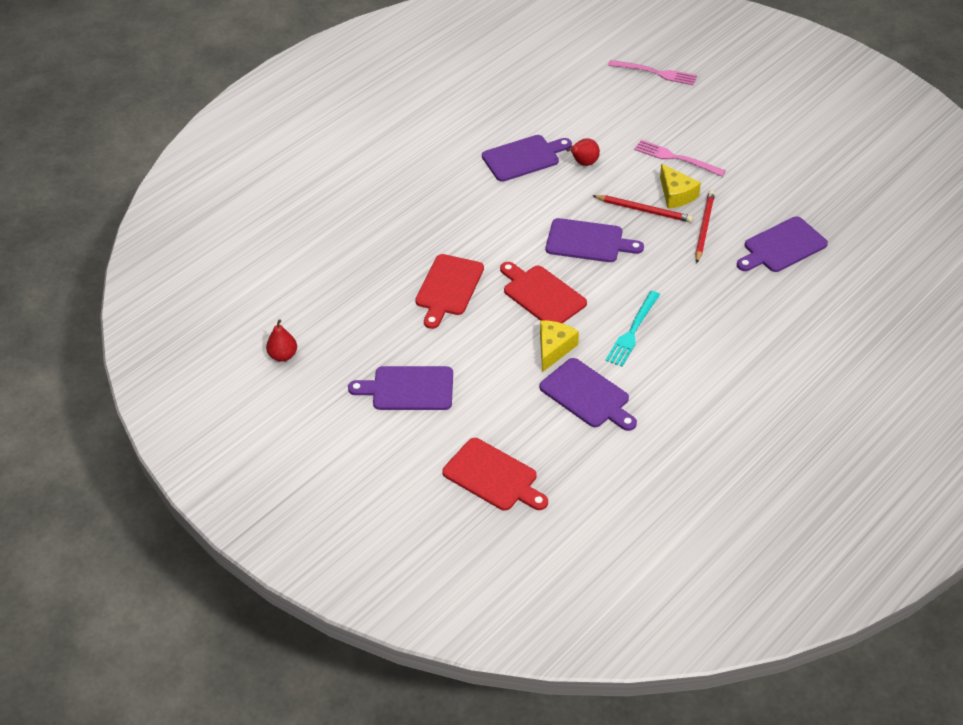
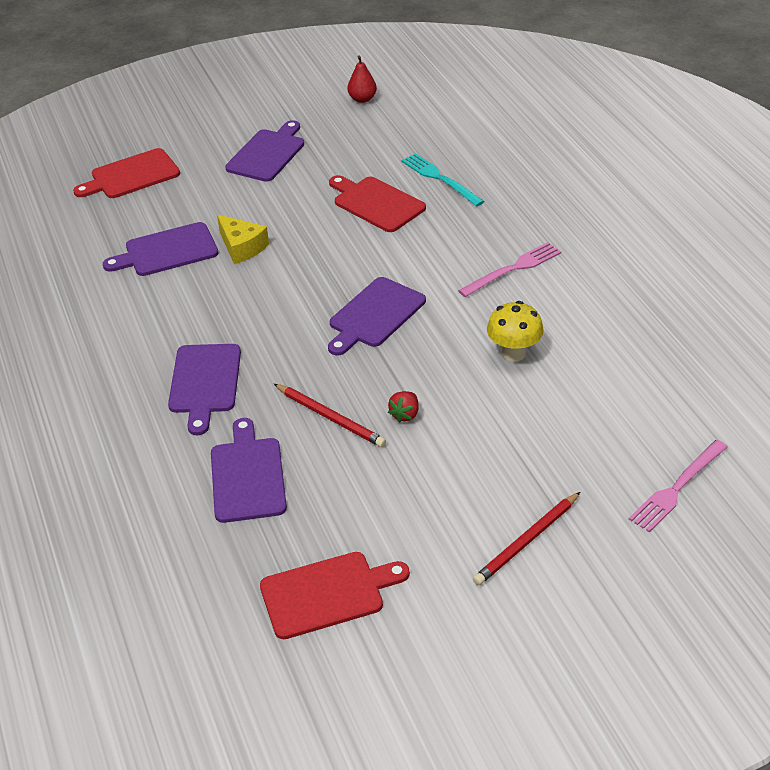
camera: 115 degrees right, 5 degrees down
purple cutting board [482,135,572,182] -> purple cutting board moved to [168,344,241,435]
red cutting board [500,262,587,323] -> red cutting board moved to [260,552,410,639]
red pear [567,138,600,166] -> yellow mushroom [487,301,544,362]
red pencil [593,195,693,223] -> red pencil moved to [473,492,580,585]
turquoise fork [606,291,660,366] -> turquoise fork moved to [401,153,485,206]
pink fork [634,140,726,177] -> pink fork moved to [458,242,561,297]
yellow cheese [660,164,701,209] -> red strawberry [388,391,419,423]

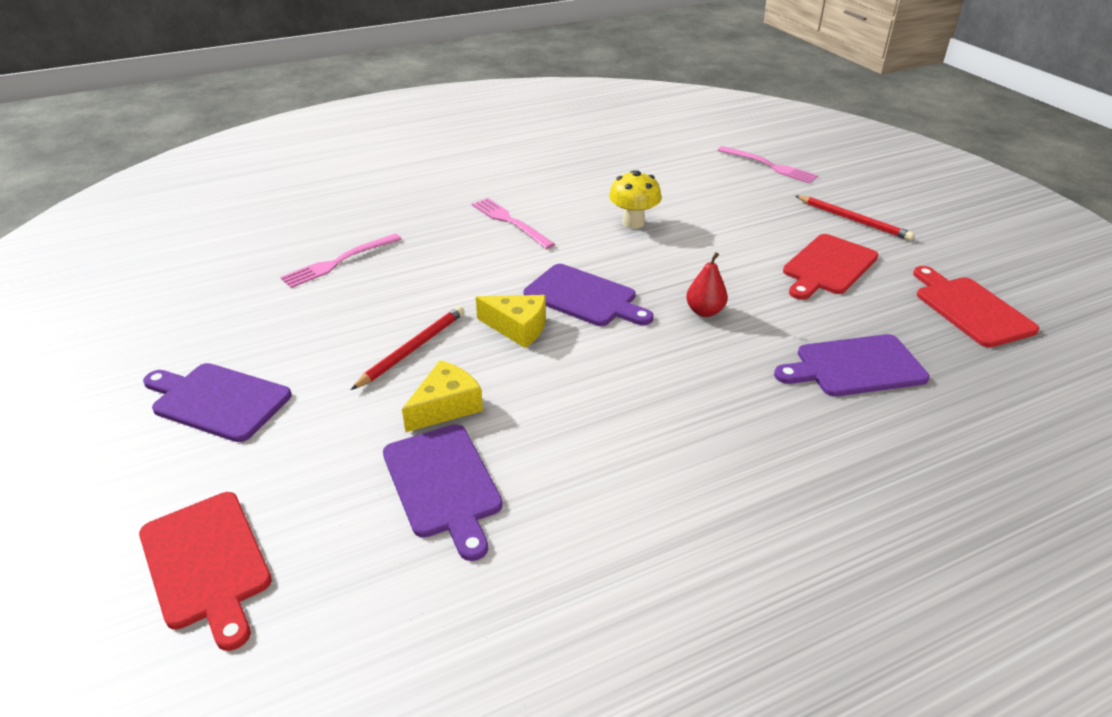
camera: 95 degrees left, 5 degrees down
purple cutting board [168,344,241,435] -> none
red pencil [274,384,386,447] -> red pencil moved to [351,306,465,390]
red cutting board [329,175,426,232] -> red cutting board moved to [783,234,878,300]
red pear [348,55,377,103] -> red pear moved to [686,252,728,317]
red strawberry [388,391,419,423] -> none
turquoise fork [401,153,485,206] -> pink fork [280,234,401,288]
none -> yellow cheese [476,295,546,348]

